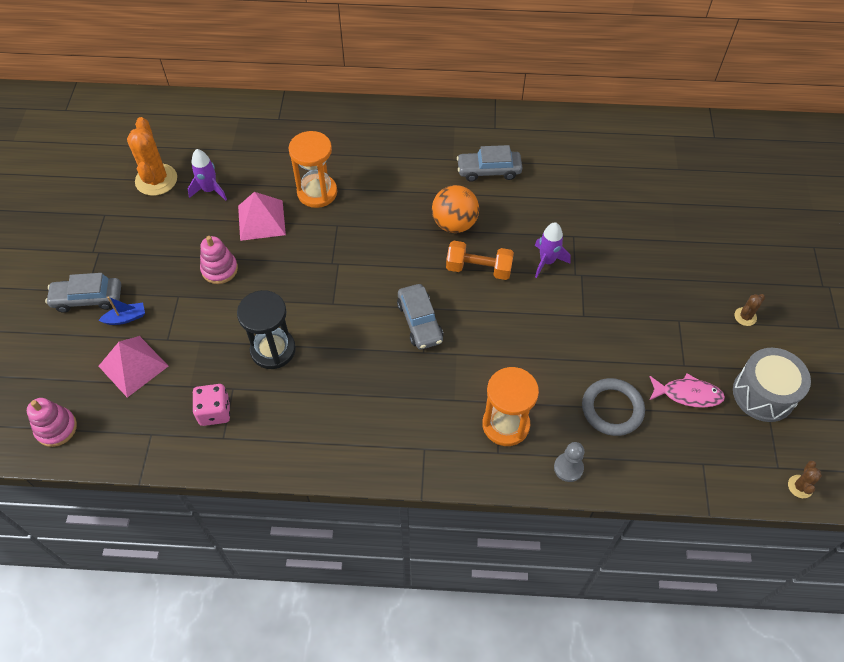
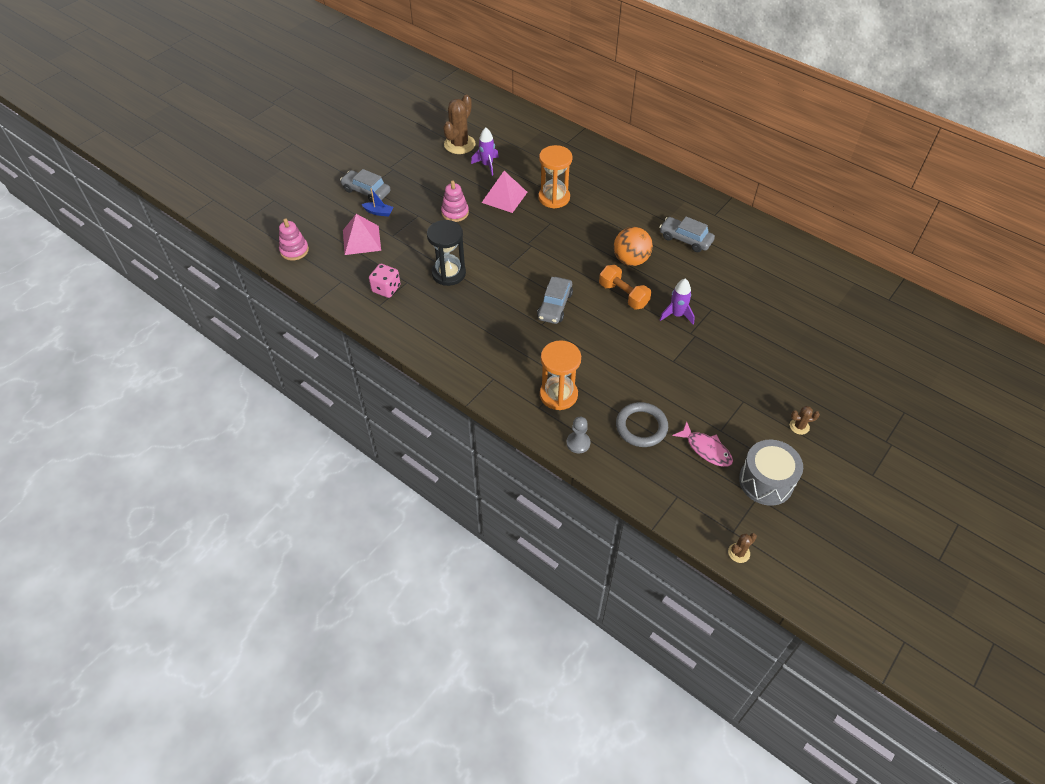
camera: 35 degrees right, 5 degrees down
orange cactus [127,117,177,196] -> brown cactus [443,95,475,154]

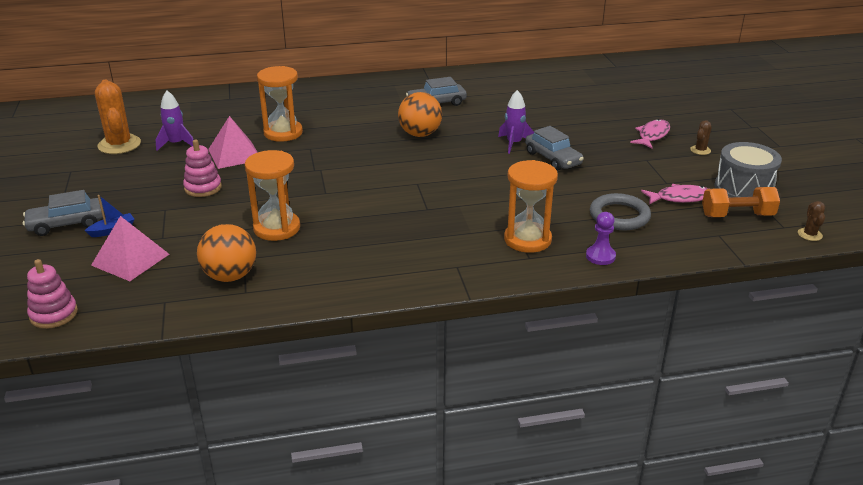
camera: 50 degrees left, 20 degrees down
pink dice [369,264,400,298] -> orange ball [197,224,256,282]
black hourglass [427,220,466,286] -> orange hourglass [245,150,300,241]
brown cactus [443,95,475,154] -> orange cactus [95,80,141,154]
grey car [537,277,573,324] -> grey car moved to [525,126,584,171]
grey pawn [566,417,590,453] -> purple pawn [586,212,616,265]
orange dumbbell [599,265,651,309] -> orange dumbbell moved to [702,187,780,217]
none -> pink fish [630,119,670,148]

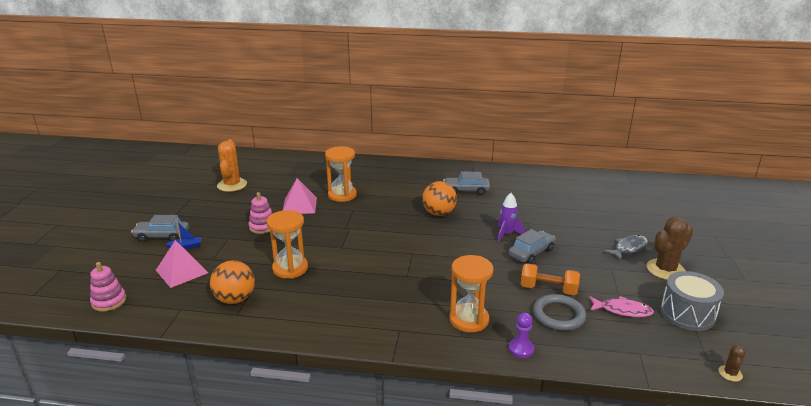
camera: 20 degrees right, 5 degrees down
purple rocket [156,91,193,151] -> none
grey car [525,126,584,171] -> grey car turned 120 degrees counterclockwise [508,229,556,264]
pink fish [630,119,670,148] -> grey fish [604,235,648,260]
brown cactus [690,120,712,155] -> brown cactus [646,217,693,280], size x2.09
orange dumbbell [702,187,780,217] -> orange dumbbell moved to [520,263,580,295]

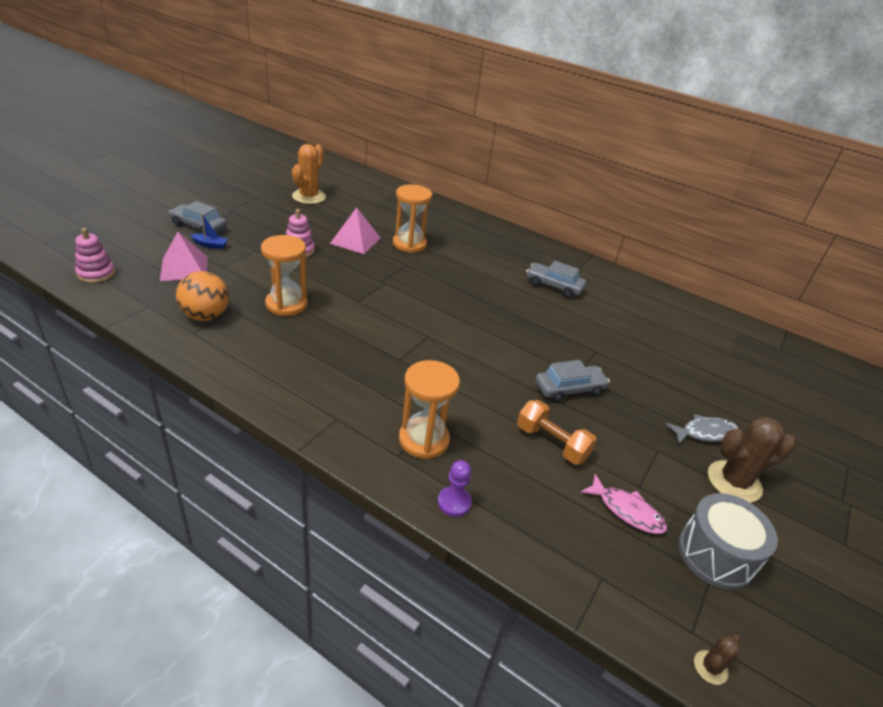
camera: 20 degrees right, 10 degrees up
orange ball [422,181,457,216] -> none
purple rocket [497,193,525,242] -> none
grey ring [533,294,586,331] -> none

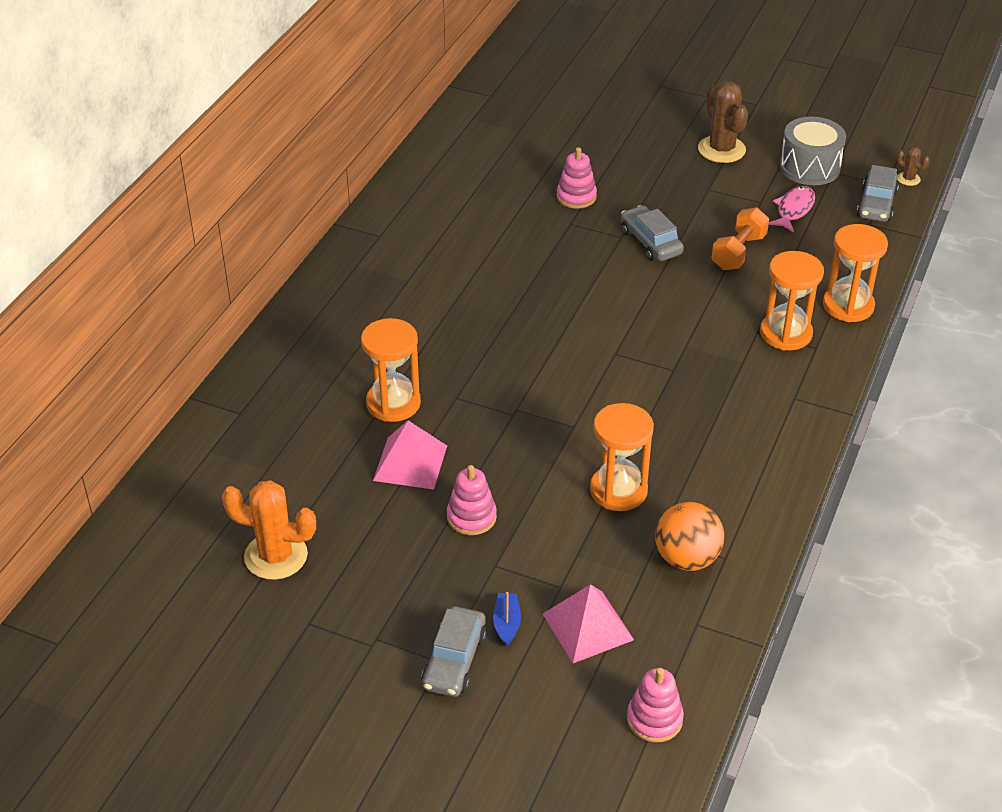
camera: 95 degrees left, 5 degrees up
purple pawn [438,460,472,517] -> orange hourglass [823,224,888,322]
grey car [526,261,586,298] -> grey car moved to [857,165,899,222]
grey fish [666,414,738,444] -> none
none -> pink stacking toy [557,147,597,209]

